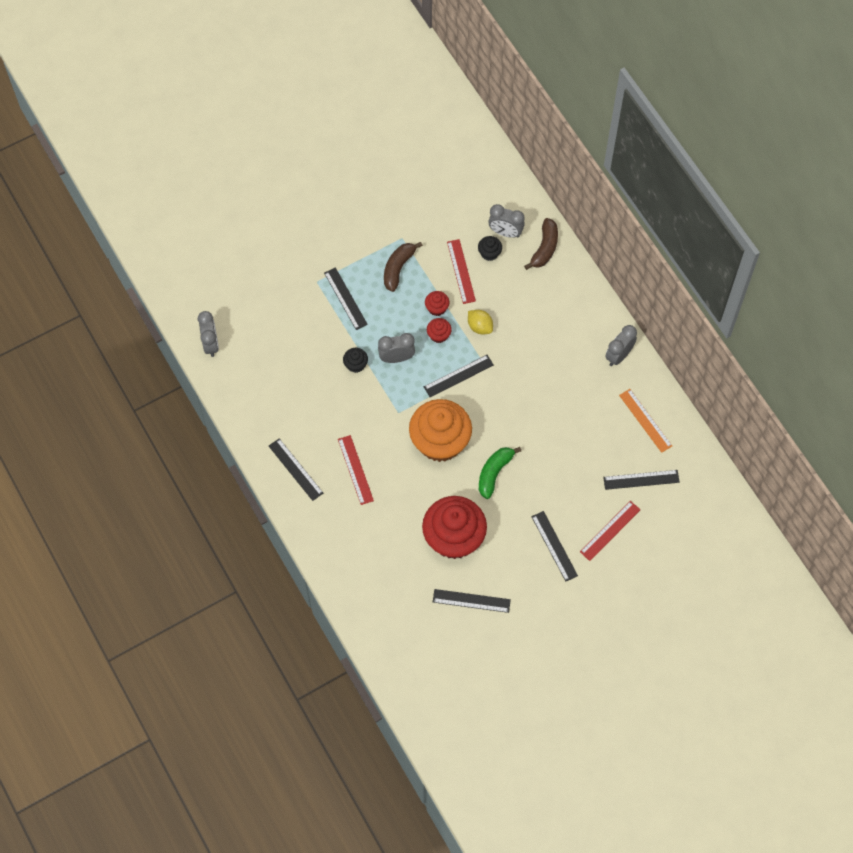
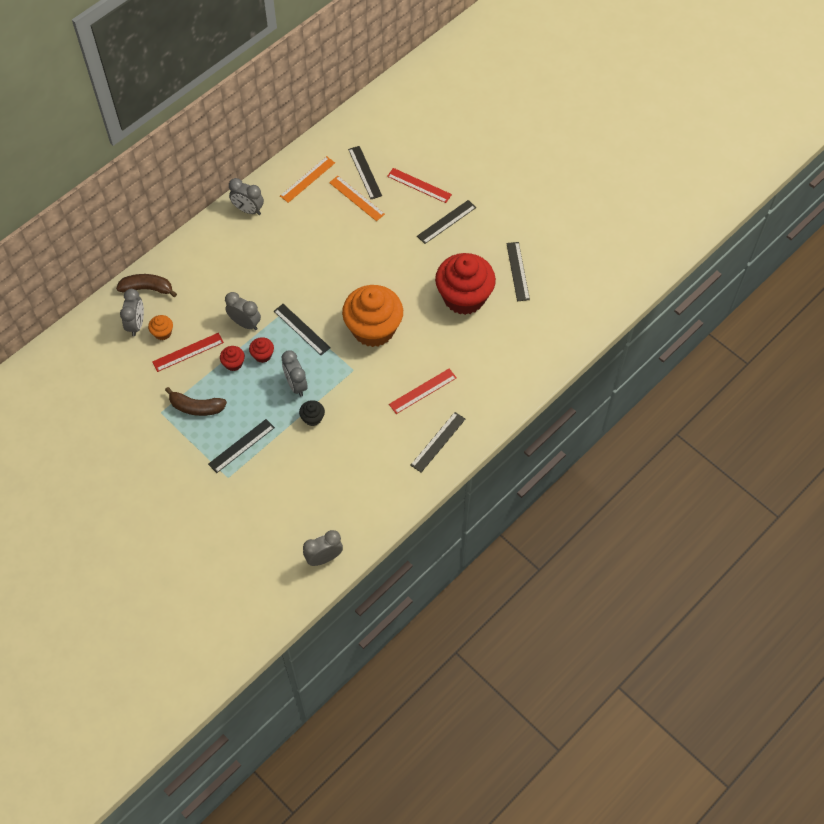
camera: 105 degrees left, 5 degrees down
yellow lemon [468,310,493,334] -> grey clock [225,292,261,330]
black cupcake [478,236,502,261] -> orange cupcake [148,315,173,340]
green banana [479,447,521,499] -> none
none -> orange ruler [329,176,385,221]

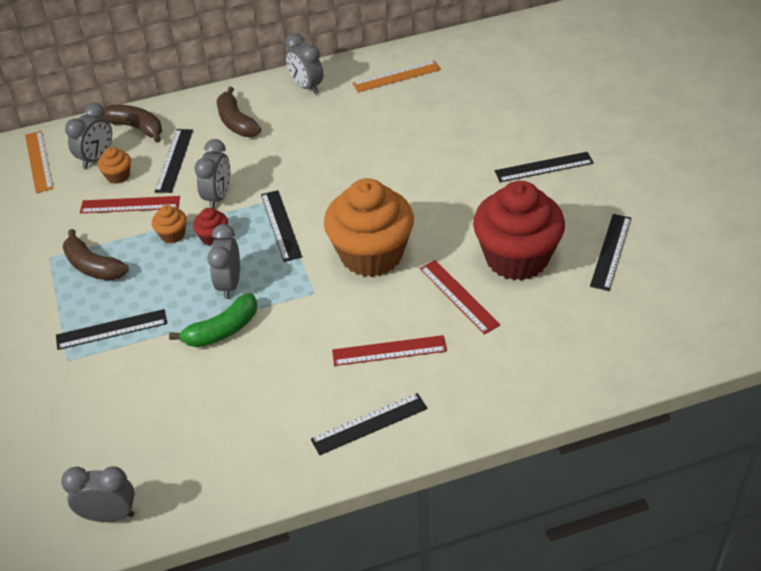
camera: 30 degrees right, 15 degrees down
red cupcake [220,346,245,371] -> orange cupcake [152,205,187,243]
grey clock [225,292,261,330] -> grey clock turned 45 degrees clockwise [194,139,231,209]
black cupcake [299,400,325,426] -> green banana [169,293,257,347]
orange ruler [329,176,385,221] -> orange ruler moved to [25,131,54,193]
black ruler [348,146,382,199] -> black ruler moved to [155,129,193,193]
red ruler [387,168,452,203] -> red ruler moved to [420,260,500,334]
none -> brown banana [217,87,261,137]

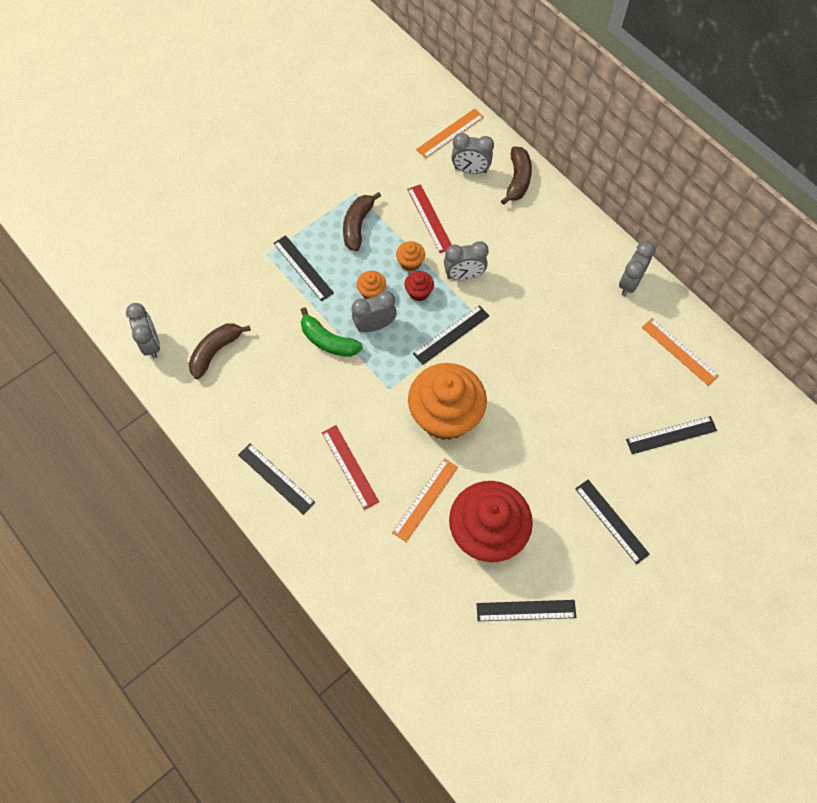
camera: 65 degrees right, 20 degrees up
orange cupcake [98,147,131,184] -> orange cupcake moved to [357,271,386,299]
black ruler [155,129,193,193] -> black ruler moved to [626,416,717,454]
brown banana [217,87,261,137] -> brown banana moved to [189,323,251,379]
red ruler [420,260,500,334] -> orange ruler [392,458,458,542]

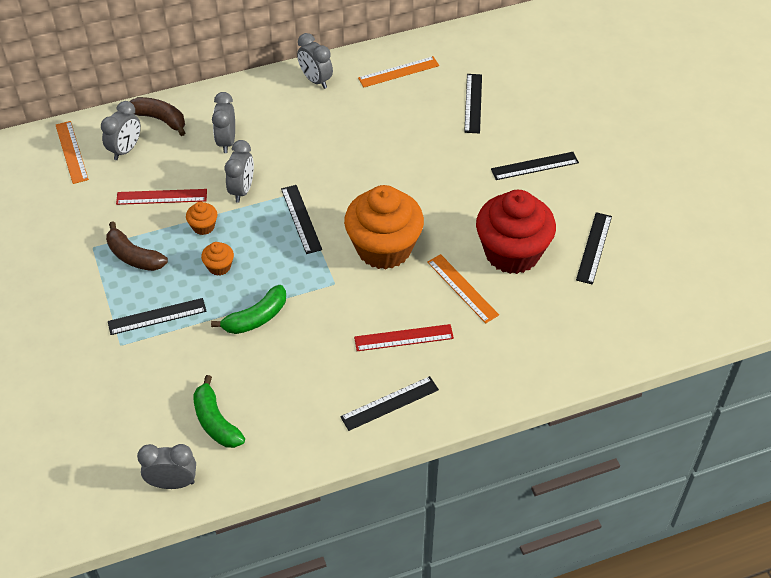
camera: 70 degrees left, 15 degrees down
brown banana [189,323,251,379] -> green banana [193,375,245,448]
grey clock [352,291,397,332] -> grey clock moved to [212,92,235,153]
red cupcake [404,271,434,301] -> none

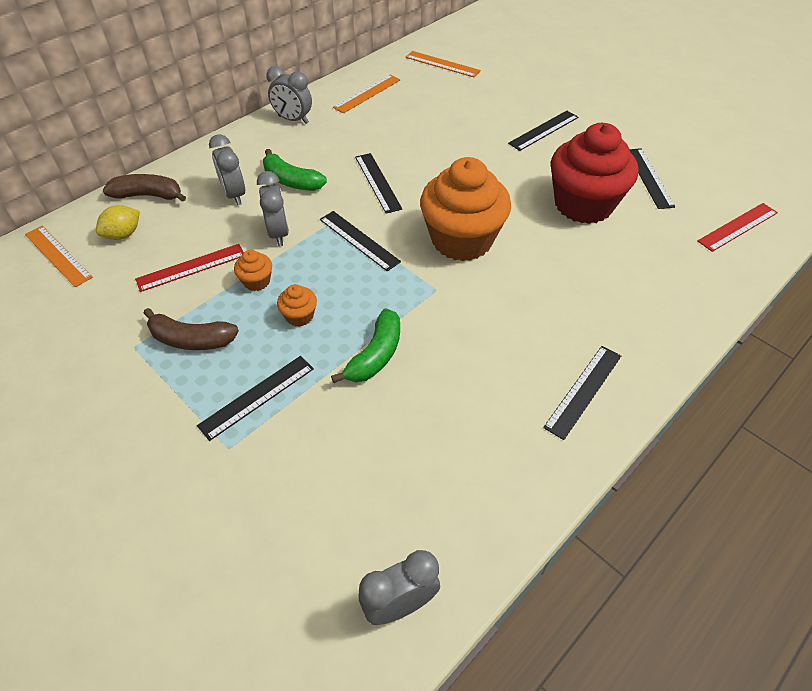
camera: 25 degrees left, 0 degrees up
grey clock [101,101,141,160] -> yellow lemon [96,205,140,240]
green banana [193,375,245,448] -> green banana moved to [263,149,327,191]
red ruler [354,324,454,351] -> red ruler moved to [698,203,778,252]
orange ruler [427,254,499,323] -> orange ruler moved to [406,51,481,78]
black ruler [464,74,482,134] -> black ruler moved to [355,153,402,214]

